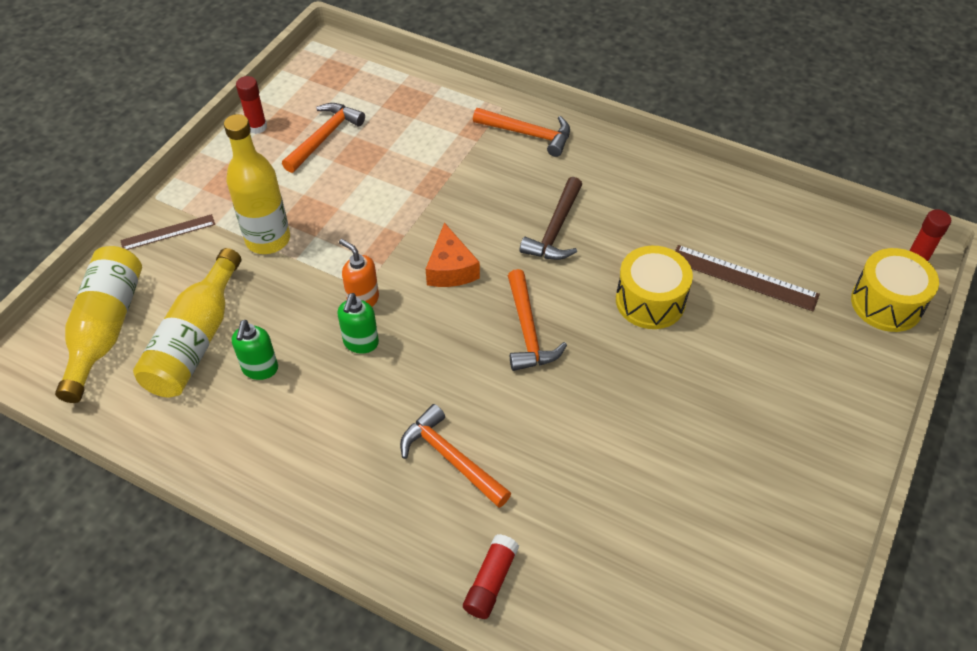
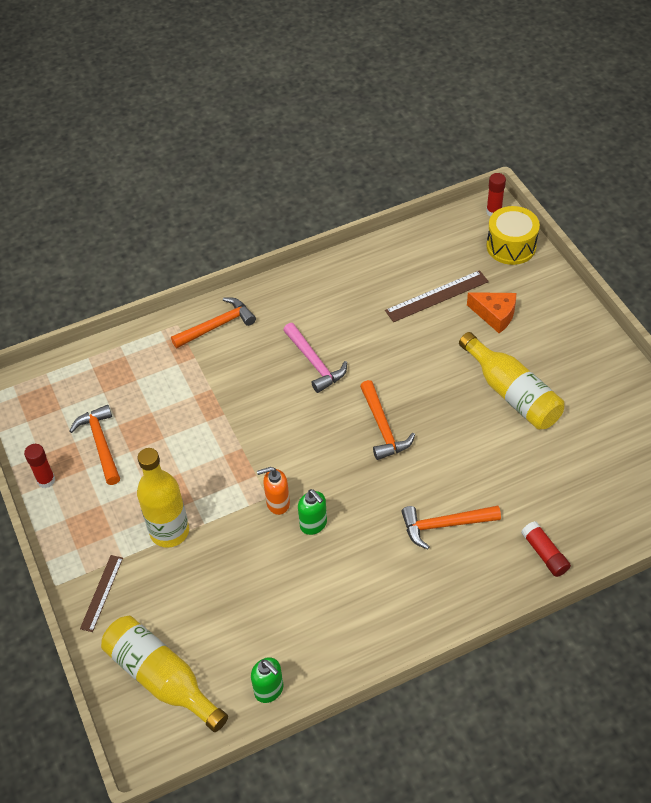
camera: 50 degrees left, 0 degrees up
yellow bottle [133,248,241,397] -> yellow bottle moved to [459,332,564,430]
green soap dispenser [232,320,278,380] -> green soap dispenser moved to [251,657,284,703]
orange cheese [426,222,480,287] -> orange cheese moved to [467,292,516,333]
orange hammer [508,269,567,371] -> orange hammer turned 45 degrees clockwise [360,380,415,460]
brown hammer [520,177,582,260] -> pink hammer [283,323,347,393]
yellow drum [616,246,693,329] -> none

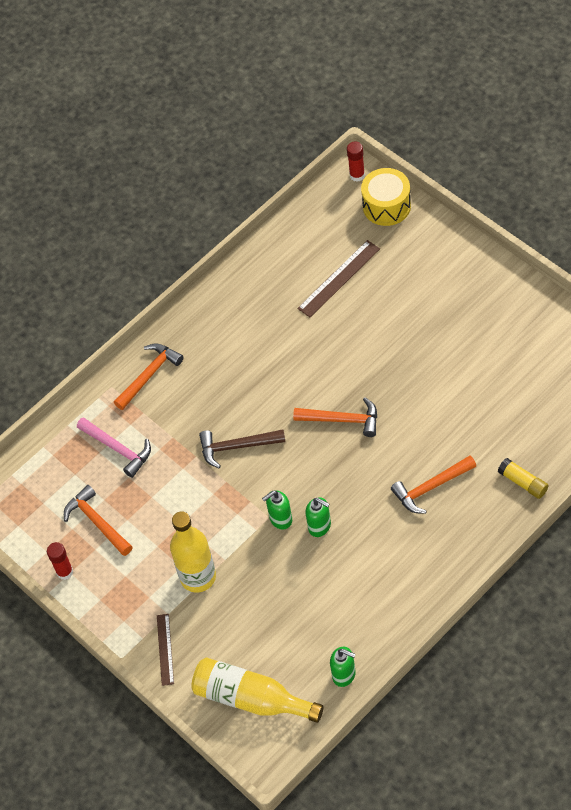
camera: 15 degrees left, 5 degrees up
orange soap dispenser [257,467,290,515] -> green soap dispenser [262,490,292,530]
pink hammer [283,323,347,393] -> pink hammer moved to [77,417,151,478]
orange hammer [360,380,415,460] -> orange hammer turned 45 degrees counterclockwise [293,397,377,437]
yellow bottle [459,332,564,430] -> none
orange cheese [467,292,516,333] -> none
red glue stick [521,521,571,577] -> yellow glue stick [498,458,548,499]
none -> brown hammer [199,429,285,468]

